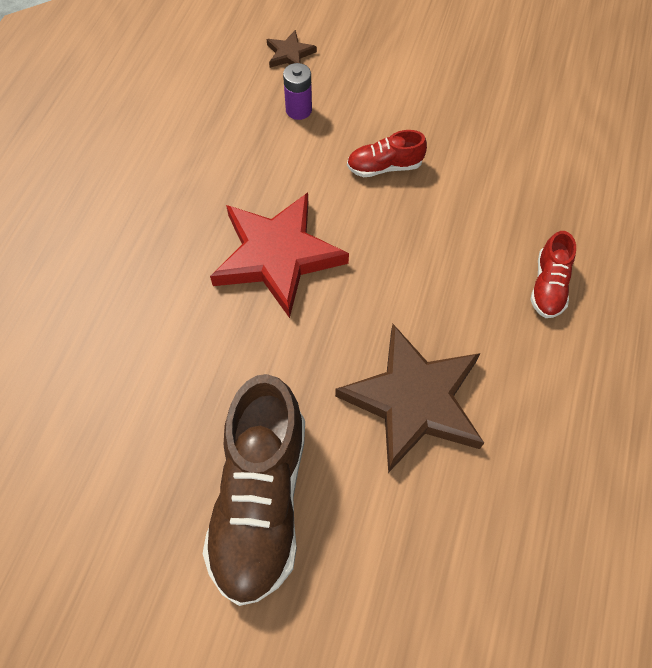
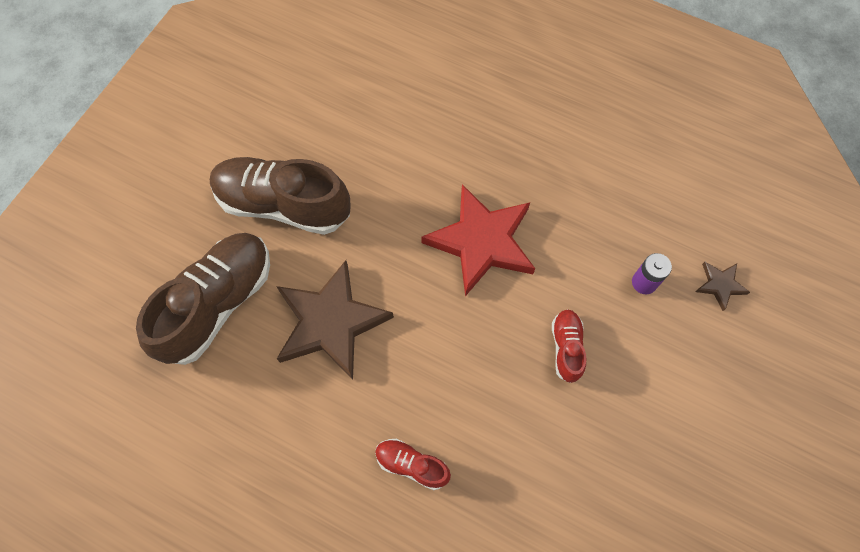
camera: 100 degrees right, 5 degrees up
none -> brown shoe [136,233,270,365]

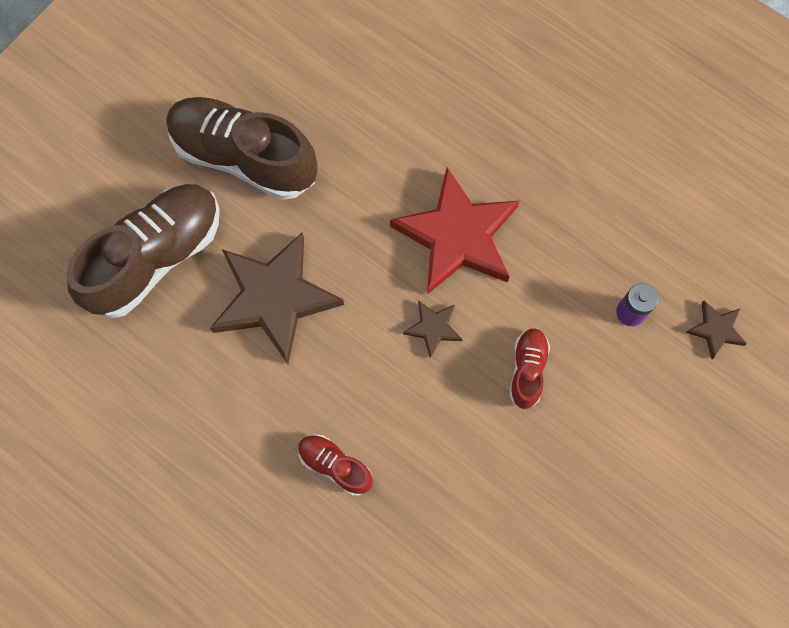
camera: 10 degrees right, 5 degrees up
none -> brown star [403,300,462,358]

